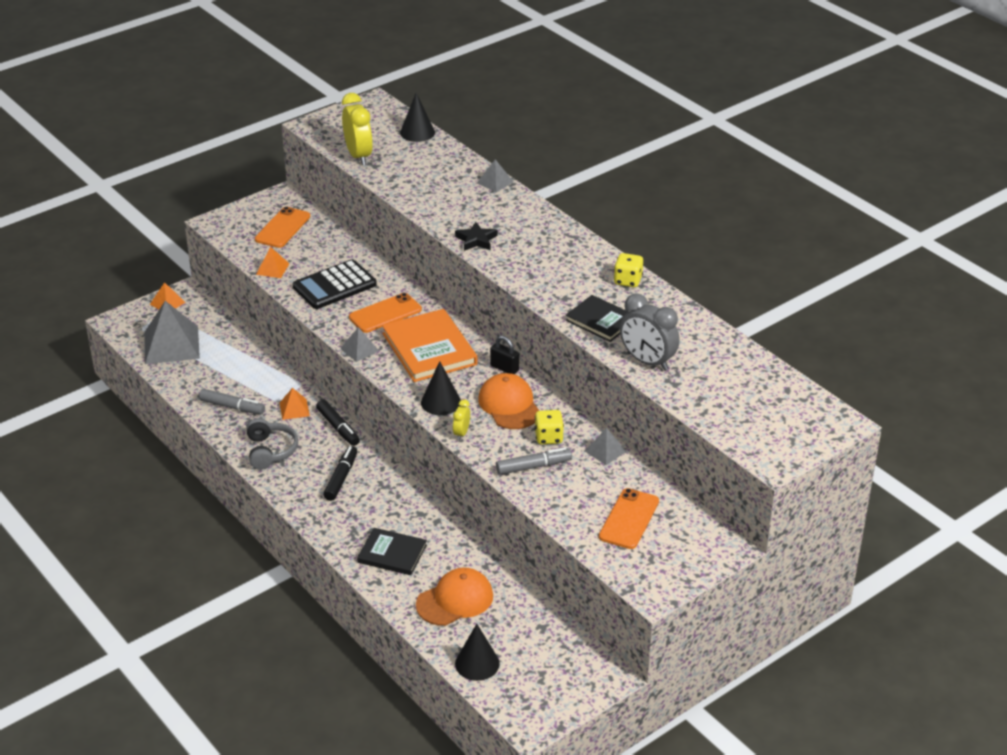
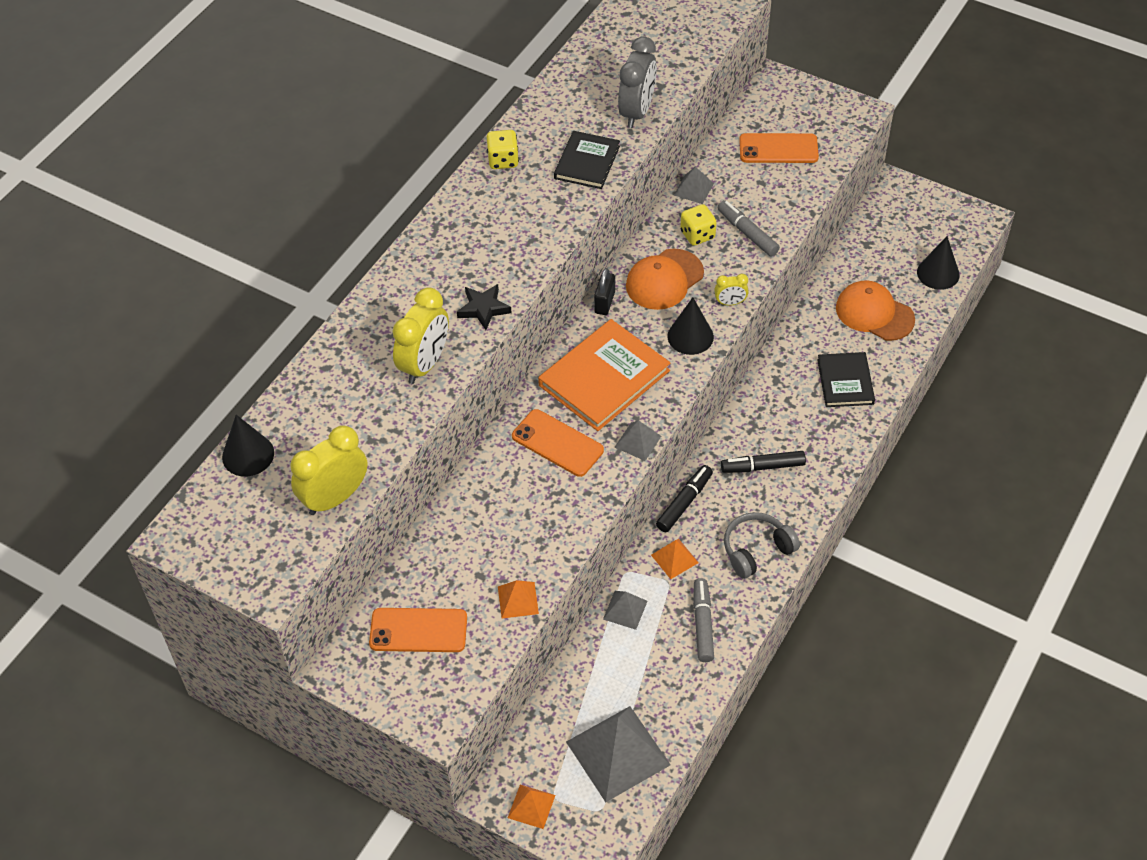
camera: 110 degrees left, 15 degrees up
black calculator [293,259,377,309] -> none
grey pyramid [477,159,514,192] -> grey pyramid moved to [603,591,648,630]
none -> yellow clock [392,287,449,384]

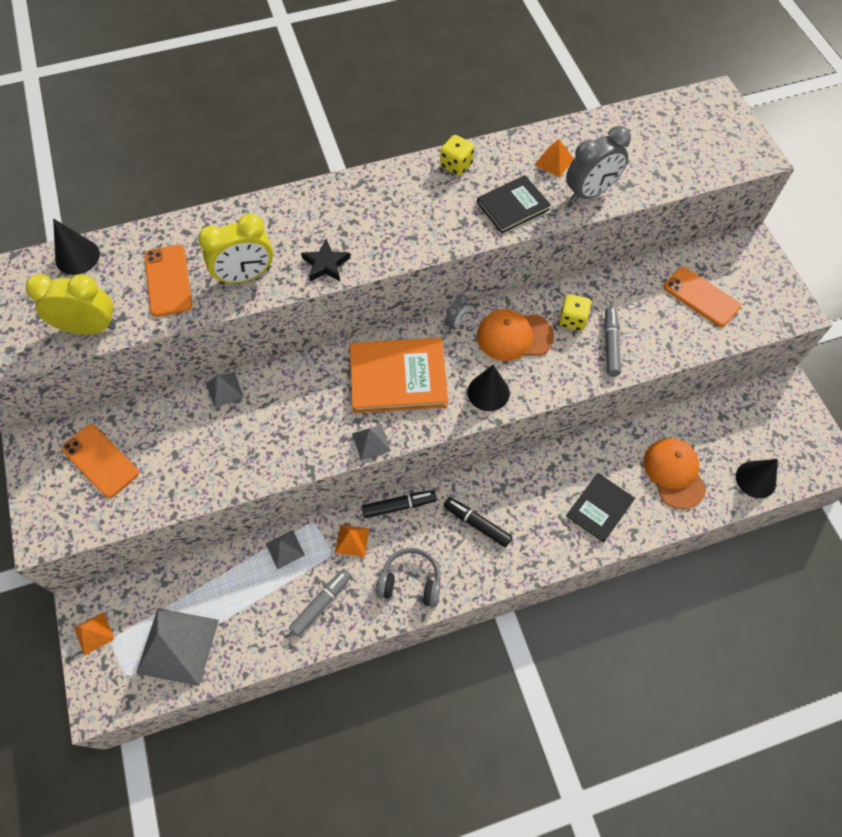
camera: 40 degrees right, 10 degrees up
orange pyramid [498,580,539,619] -> orange pyramid moved to [534,139,574,177]
orange phone [512,409,604,477] -> orange phone moved to [144,245,192,317]
black padlock [594,268,615,315] -> grey clock [445,294,468,331]
grey pyramid [674,167,714,204] -> grey pyramid moved to [206,373,244,408]
yellow clock [714,274,749,306] -> none

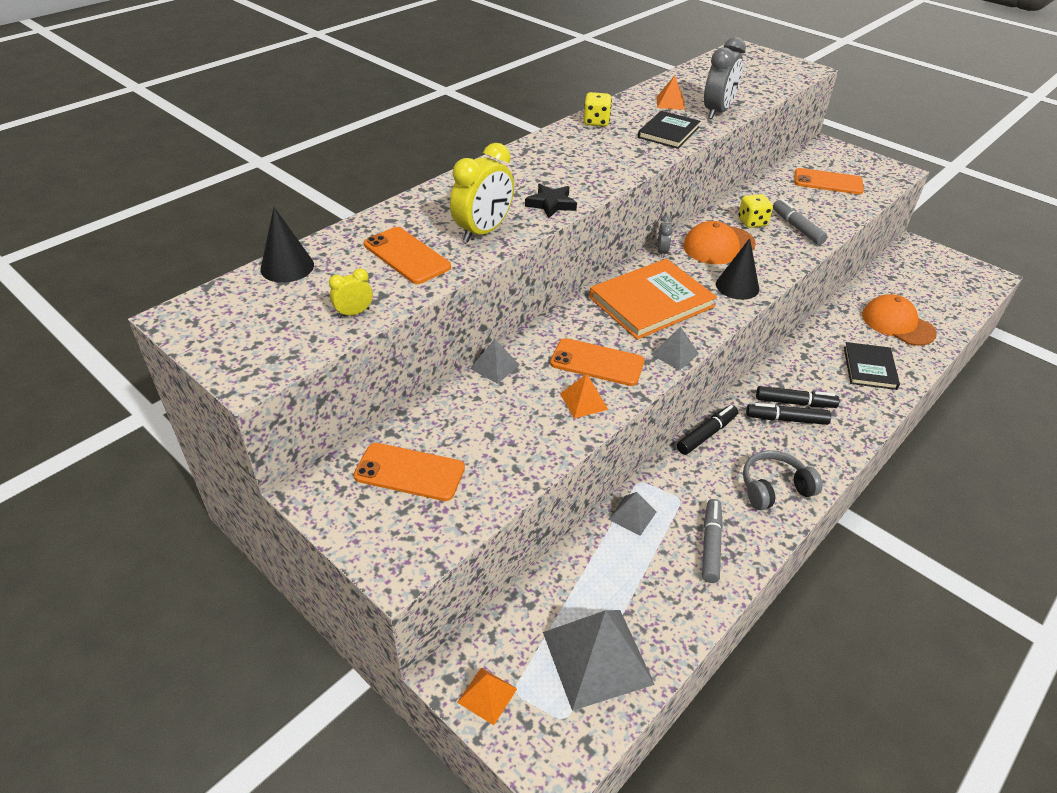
camera: 30 degrees left, 20 degrees down
yellow clock [26,274,116,335] -> yellow clock [329,268,373,318], size x0.50
orange pyramid [335,525,369,557] -> orange pyramid moved to [560,374,608,418]
black cone [736,459,778,498] -> none
none -> orange phone [550,338,645,386]
none -> black marker [756,386,840,408]

